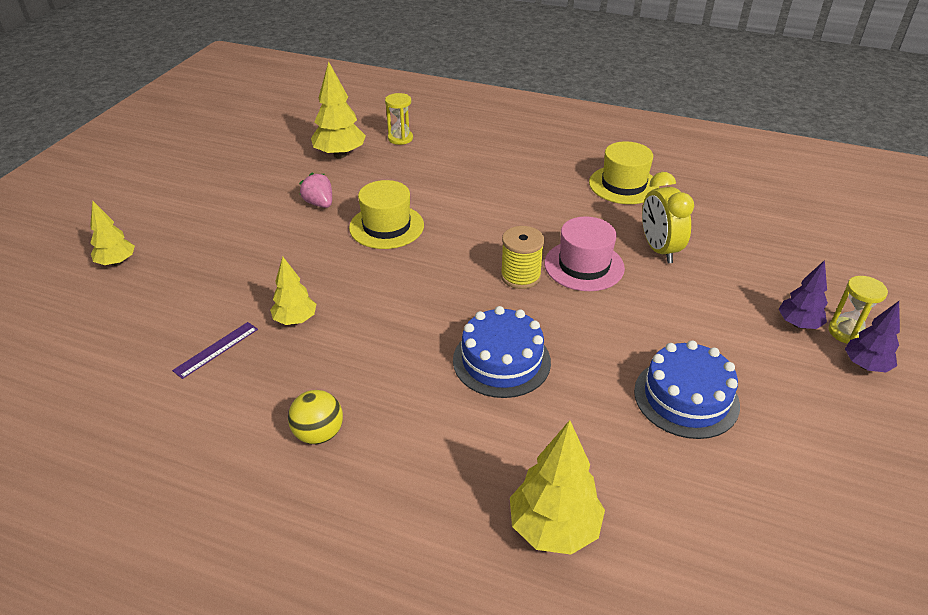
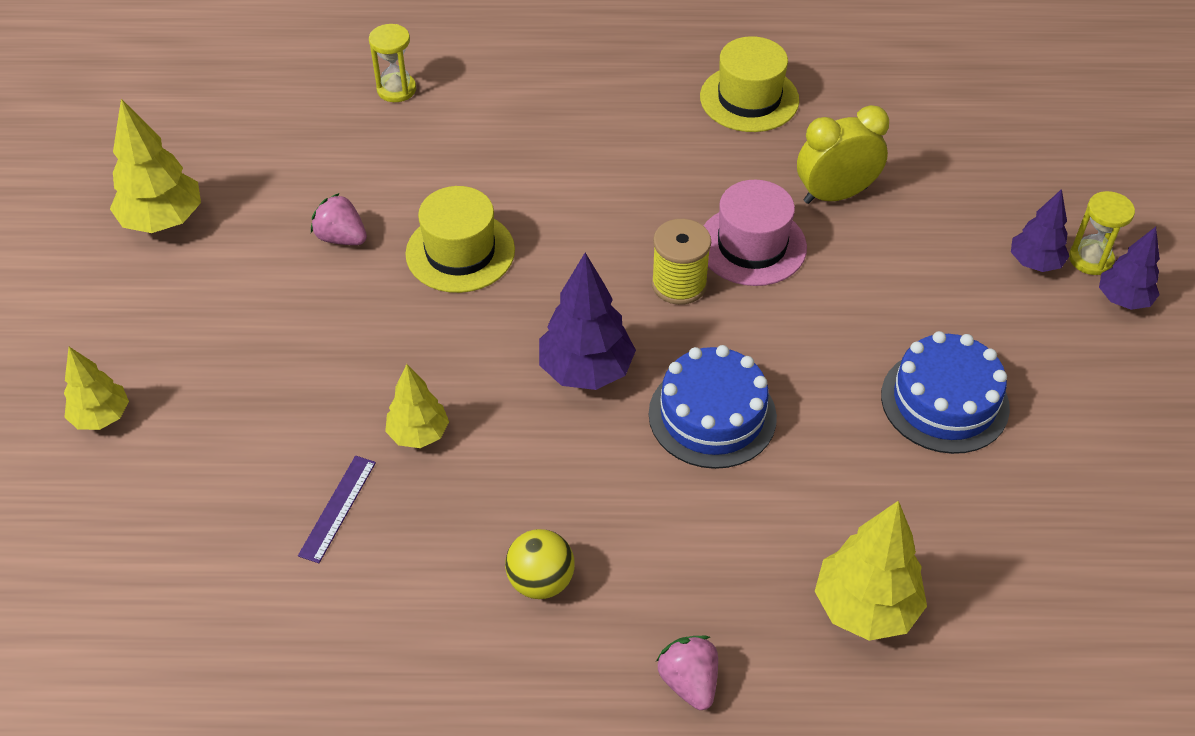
camera: 20 degrees left, 10 degrees up
yellow tree [311,61,366,159] -> yellow tree moved to [110,99,201,233]
yellow clock [642,172,694,263] -> yellow clock turned 105 degrees clockwise [797,105,889,204]
none -> purple tree [539,253,636,390]
none -> pink strawberry [656,636,718,710]

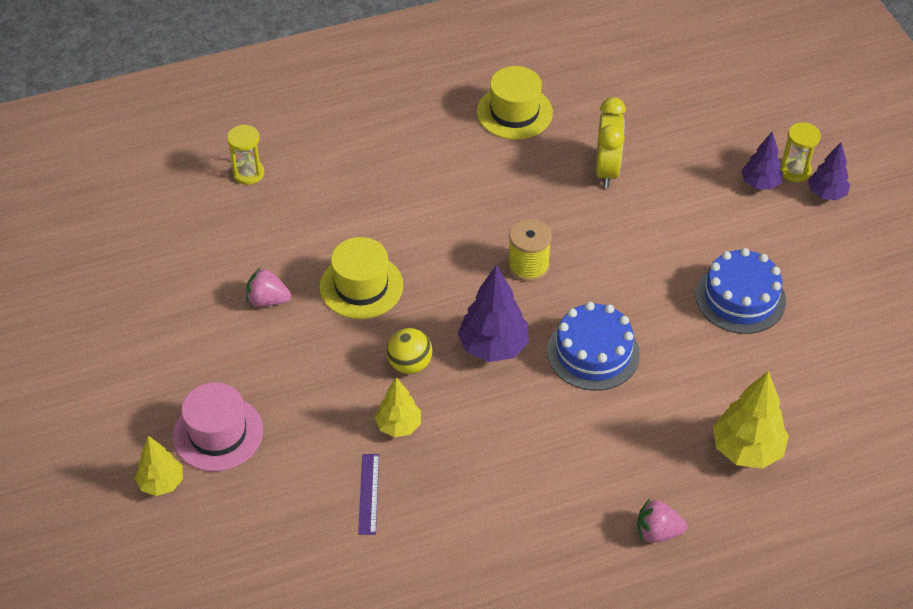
camera: 20 degrees left, 0 degrees up
yellow tree [110,99,201,233] -> none
yellow ball [505,529,575,599] -> yellow ball moved to [386,328,432,374]
pink strawberry [656,636,718,710] -> pink strawberry turned 45 degrees counterclockwise [637,498,687,543]
pink hat [704,180,807,286] -> pink hat moved to [173,382,263,471]
yellow clock [797,105,889,204] -> yellow clock turned 135 degrees clockwise [596,97,626,188]

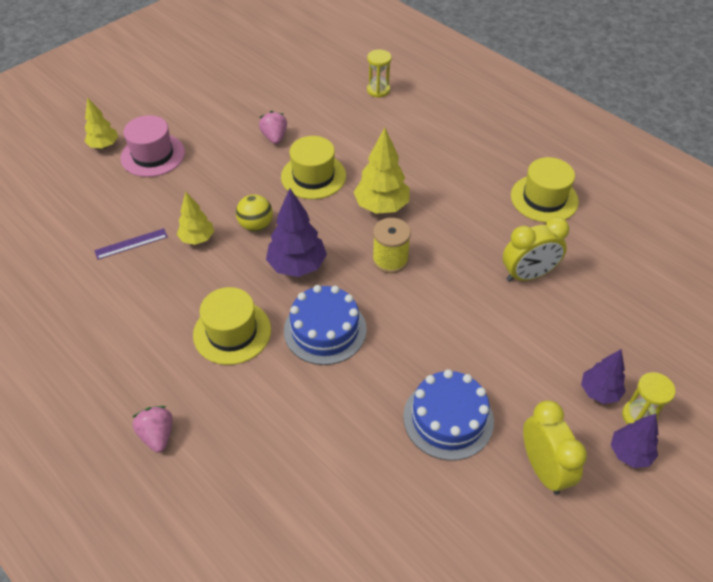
camera: 65 degrees right, 0 degrees up
yellow tree [713,371,789,468] -> yellow tree moved to [354,127,410,214]
none -> yellow hat [193,287,271,365]
none -> yellow clock [523,400,587,495]

